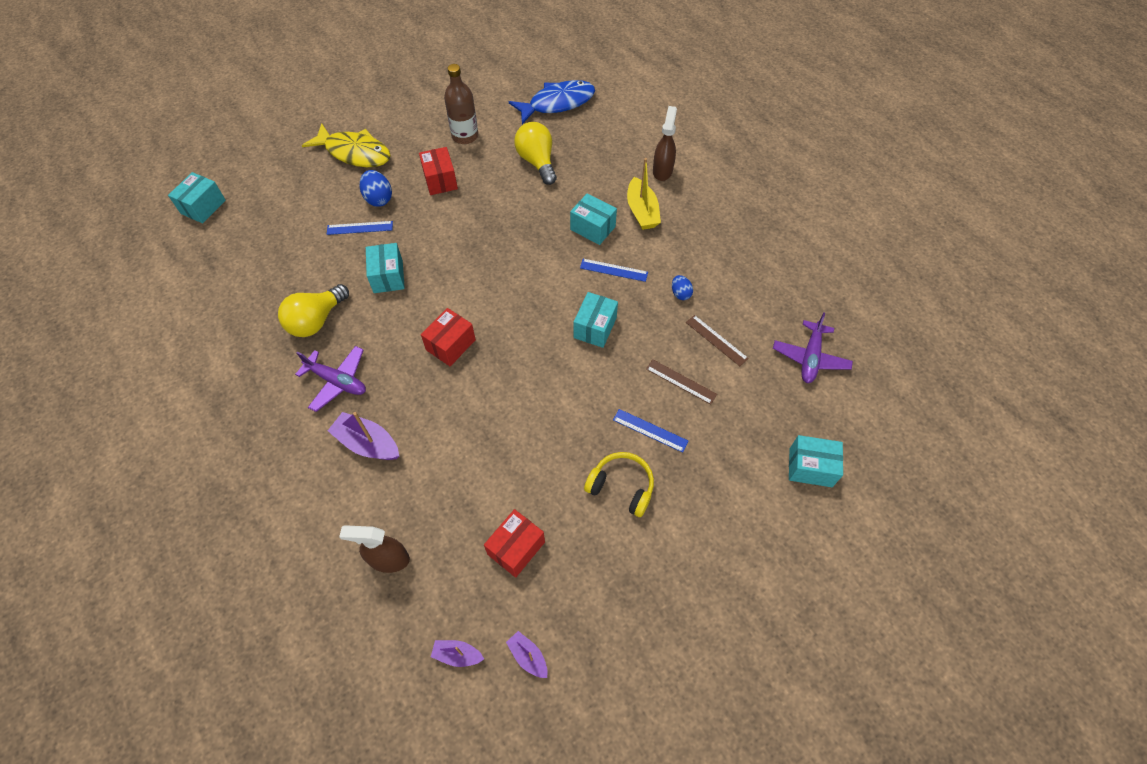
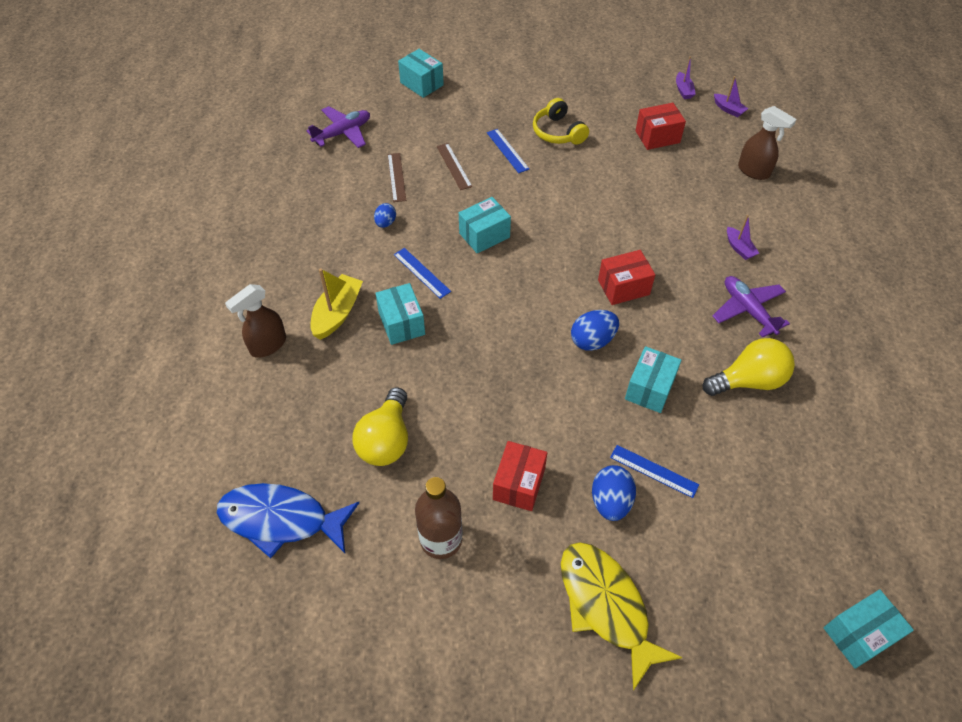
camera: 145 degrees left, 5 degrees down
purple boat [328,412,399,460] -> purple boat [727,215,759,260], size x0.58
none -> blue egg [571,310,619,351]

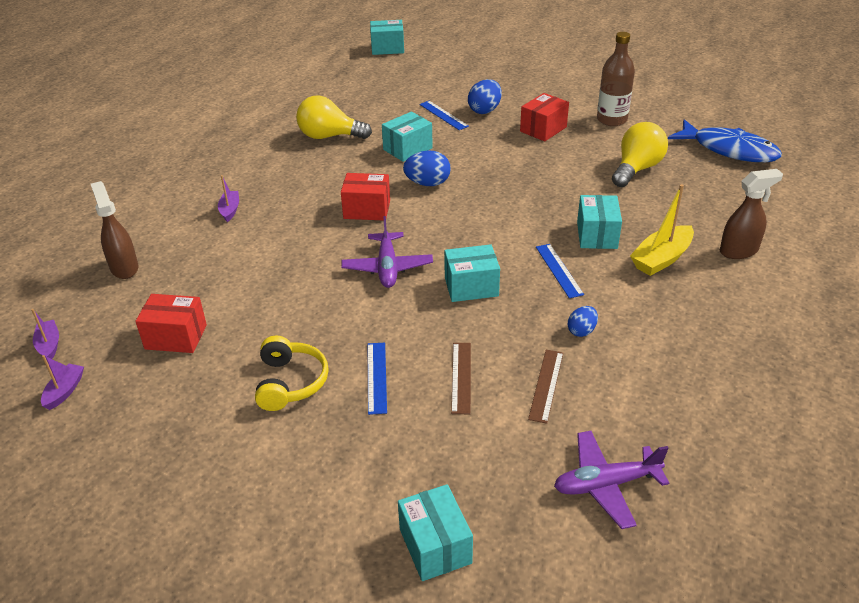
camera: 155 degrees left, 15 degrees down
yellow fish [561,542,682,691] -> none
purple plane [713,276,790,338] -> purple plane moved to [341,216,433,288]

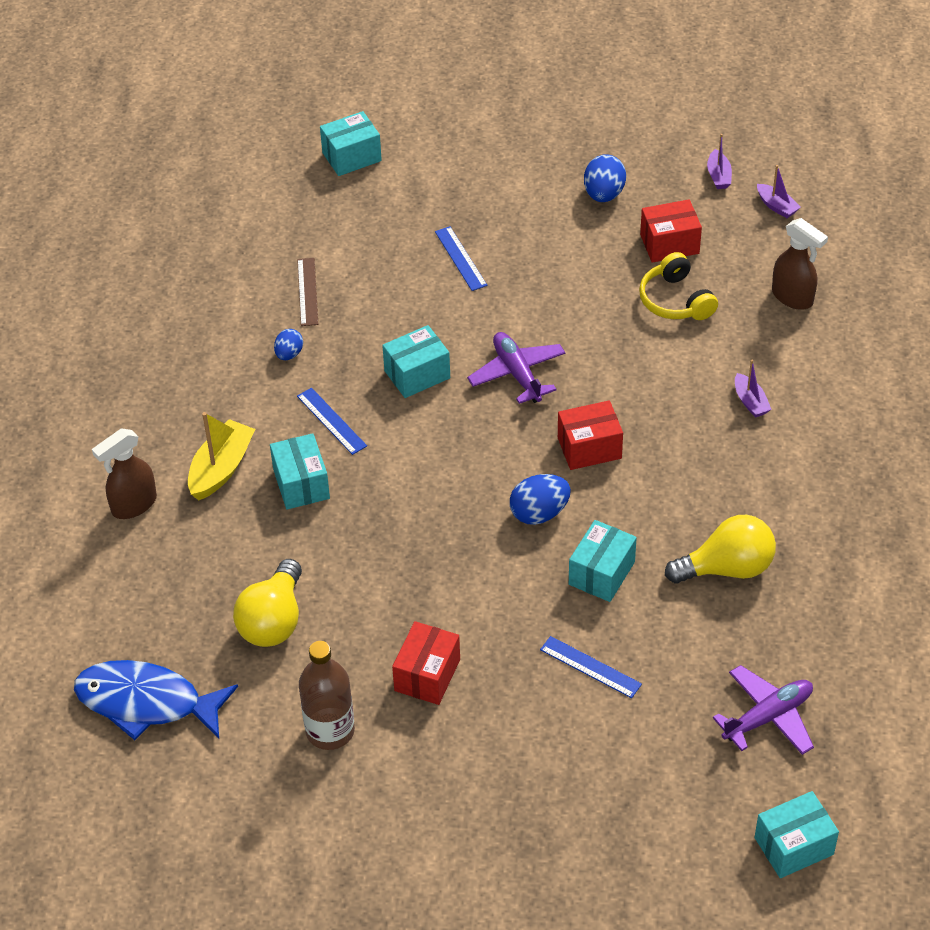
camera: 160 degrees right, 10 degrees up
yellow headphones [255,336,329,411] -> yellow headphones moved to [639,252,718,320]
turquoise box [398,484,473,581] -> turquoise box turned 75 degrees counterclockwise [320,111,382,176]
brown ruler [451,343,471,414] -> none
blue egg [468,79,502,114] -> blue egg moved to [584,154,626,202]
purple plane [554,431,669,529] -> purple plane moved to [713,665,814,755]

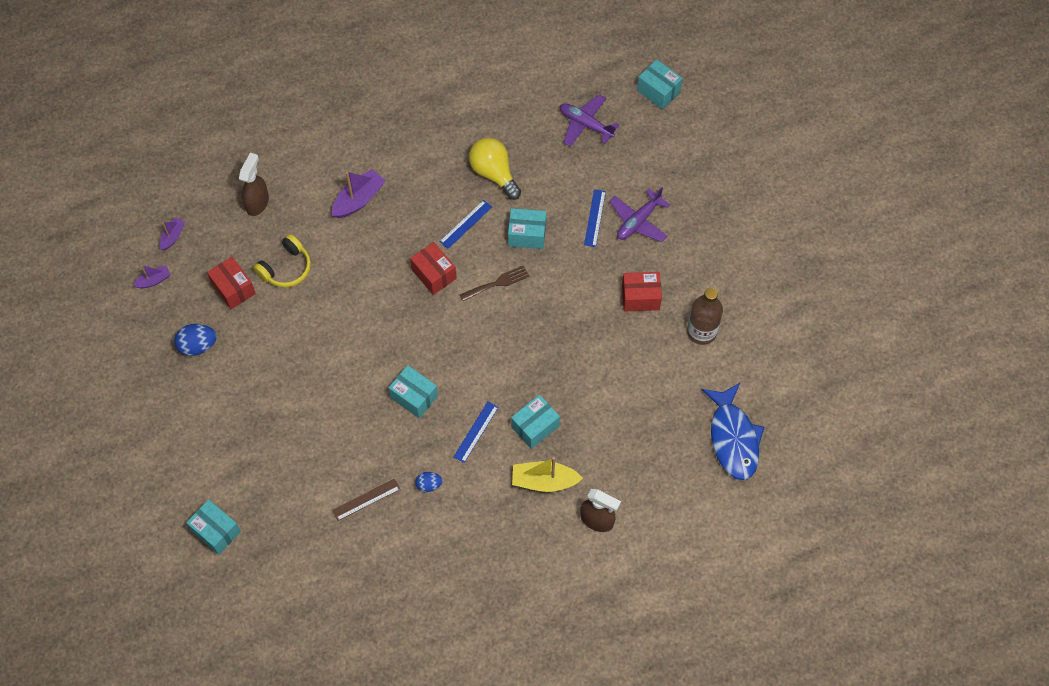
camera: 115 degrees left, 15 degrees up
yellow light bulb [233,559,302,647] -> none
blue ruler [435,226,487,291] -> blue ruler moved to [439,200,492,249]
purple plane [467,332,566,404] -> purple plane moved to [609,187,670,242]
blue egg [510,474,571,525] -> brown fork [460,265,529,301]
purple boat [735,360,772,418] -> purple boat [332,169,386,218], size x1.72

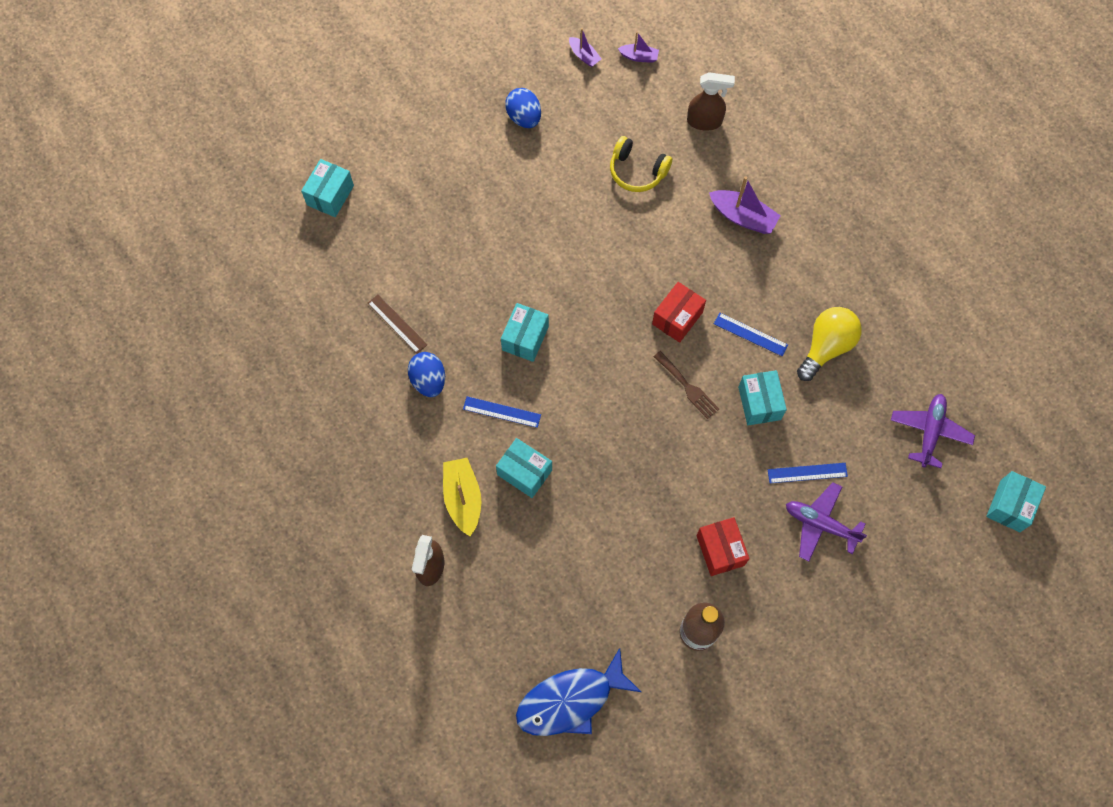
camera: 75 degrees right, 5 degrees up
red box [207,257,256,309] -> none
blue egg [415,472,442,492] -> blue egg [408,352,445,397], size x1.61

